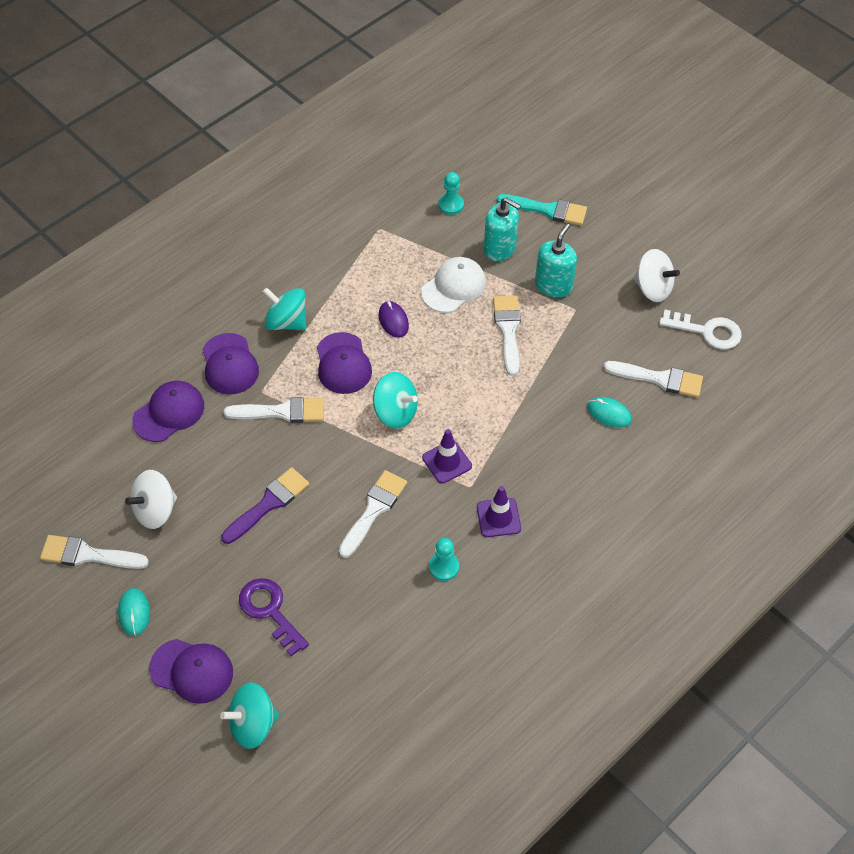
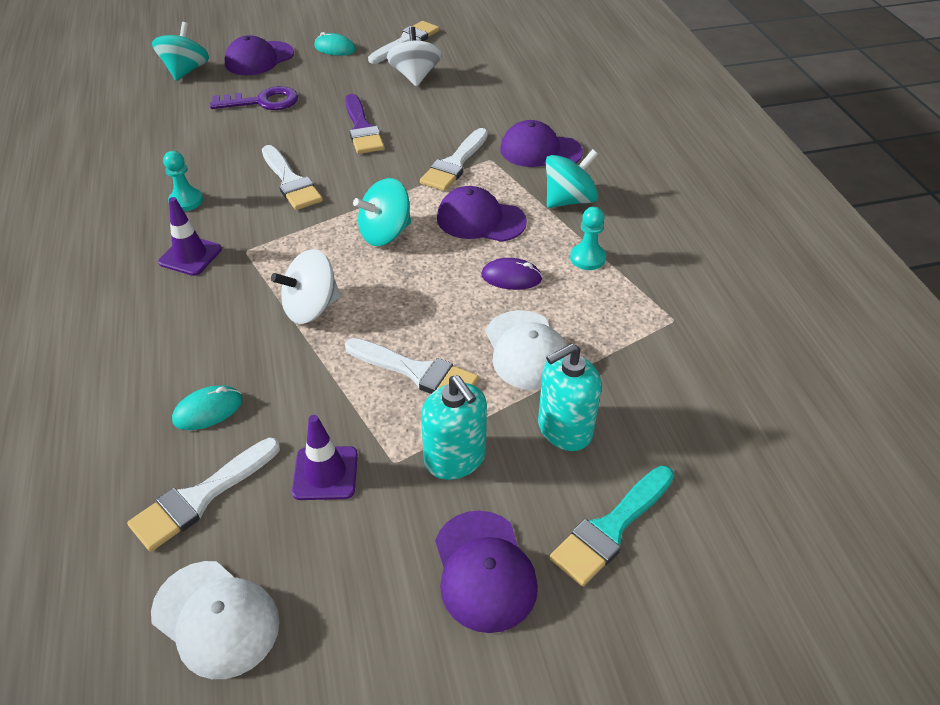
camera: 120 degrees right, 10 degrees down
purple cap [132,381,204,442] -> purple cap moved to [435,510,538,633]
purple traffic cone [422,429,472,484] -> purple traffic cone moved to [292,415,358,500]
turquoise pawn [439,172,464,215] -> turquoise pawn moved to [570,207,606,270]
white spinning top [633,249,680,302] -> white spinning top moved to [271,249,341,324]
white key [659,310,742,349] -> white cap [151,561,280,679]

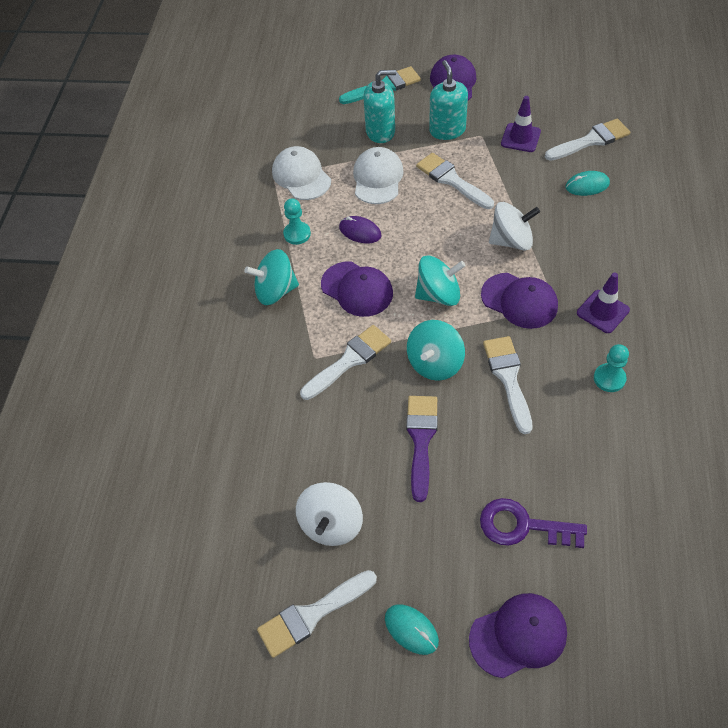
camera: 155 degrees left, 10 degrees up
white cap [151,561,280,679] -> white cap moved to [272,146,331,200]
turquoise spinning top [152,22,209,81] -> turquoise spinning top moved to [407,320,465,381]
purple cap [500,120,583,167] -> purple cap moved to [481,273,558,329]

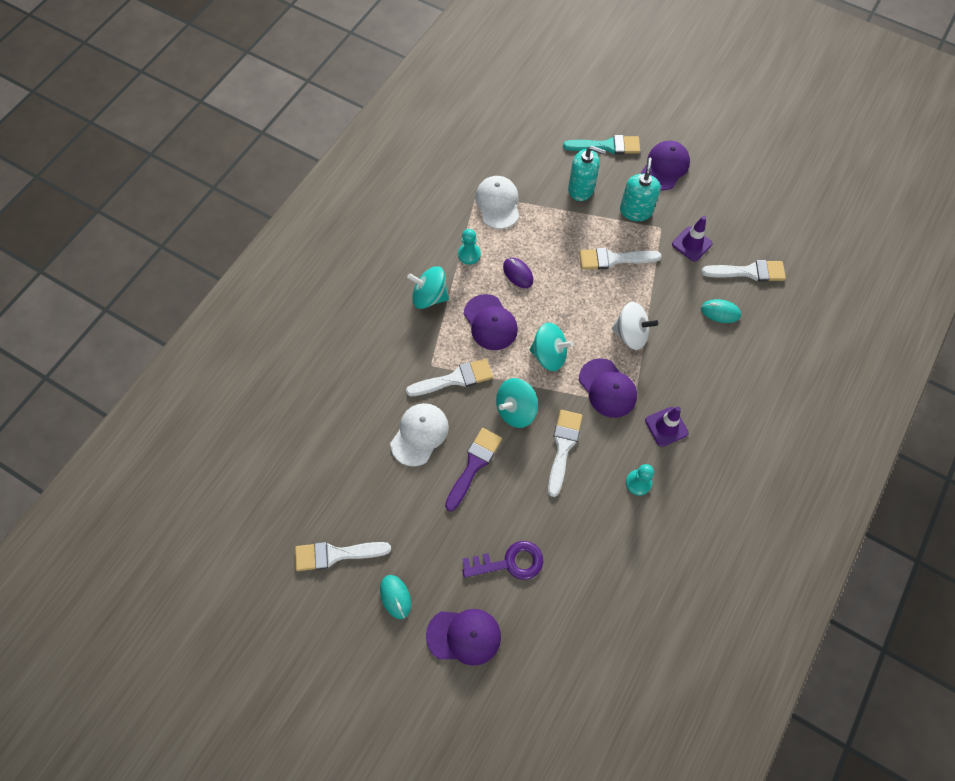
camera: 20 degrees right, 10 degrees up
white spinning top [296,482,363,546] -> none
white cap [353,147,404,204] -> white cap moved to [390,403,449,466]
white brush [416,153,494,209] -> white brush turned 75 degrees counterclockwise [579,248,662,269]
purple key [480,498,587,548] -> purple key turned 135 degrees clockwise [462,541,543,580]

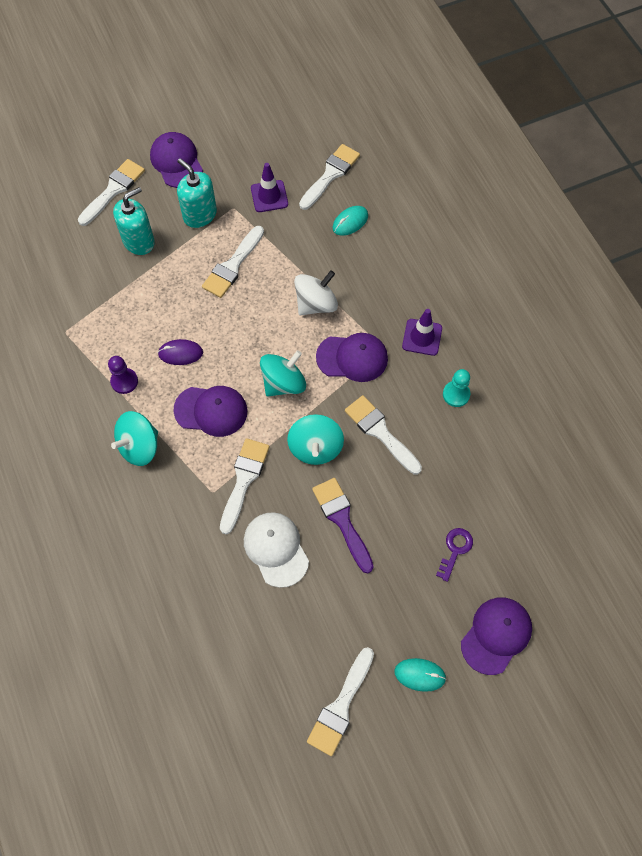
camera: 55 degrees left, 0 degrees up
turquoise pawn [458,229,481,264] -> purple pawn [108,356,138,394]
purple key [462,541,543,580] -> purple key [436,528,473,582], size x0.65
white cap [475,176,519,229] -> none
turquoise brush [563,135,640,154] -> white brush [78,159,145,226]

